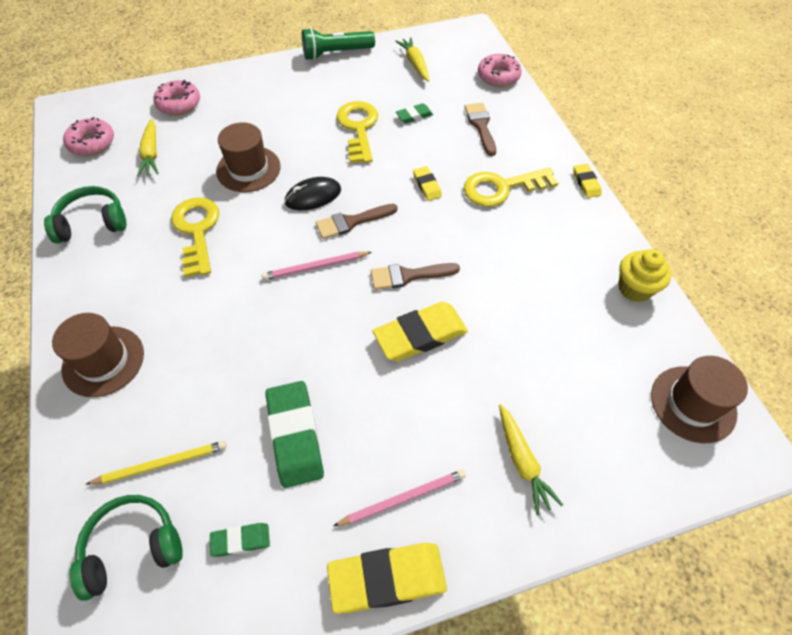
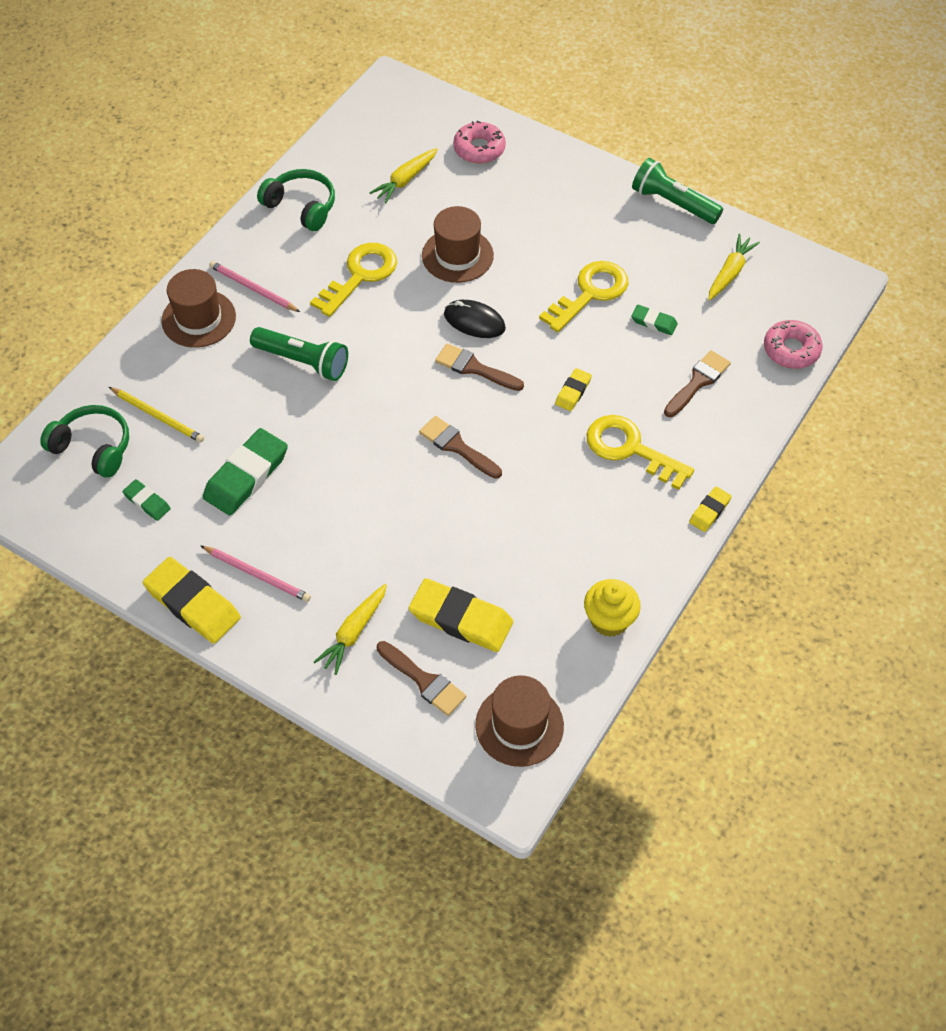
camera: 50 degrees right, 0 degrees up
pink donut [63,117,114,156] -> none
pink pencil [262,252,372,280] -> pink pencil moved to [209,261,300,312]
yellow eraser [373,302,468,361] -> yellow eraser moved to [409,578,513,652]
none -> green flashlight [250,327,348,381]
none -> brown brush [377,641,466,716]

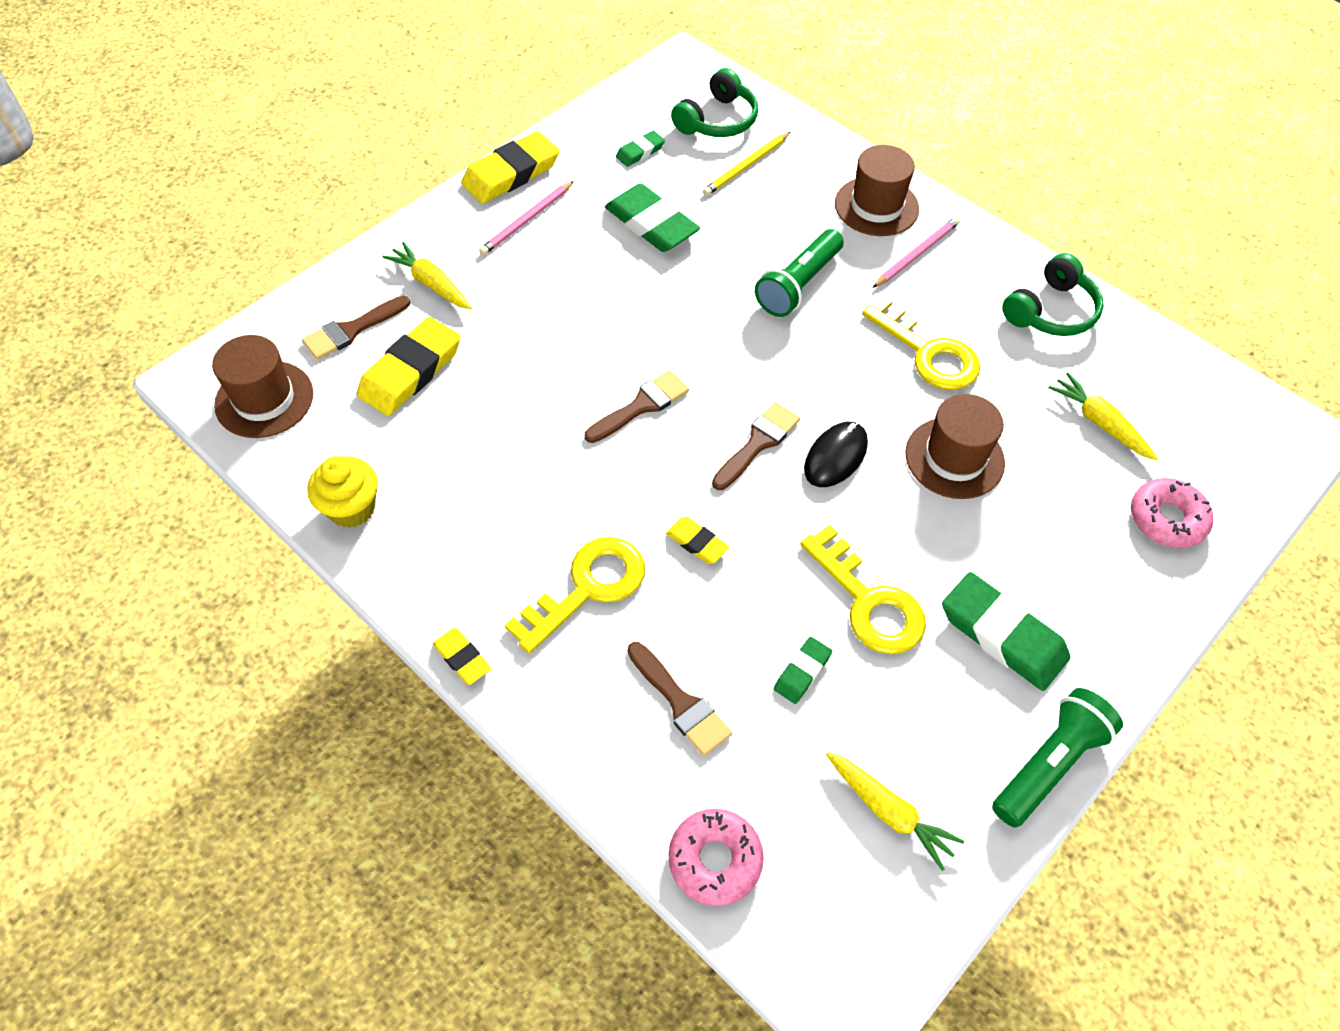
camera: 100 degrees right, 0 degrees up
none -> green eraser [942,572,1070,691]

